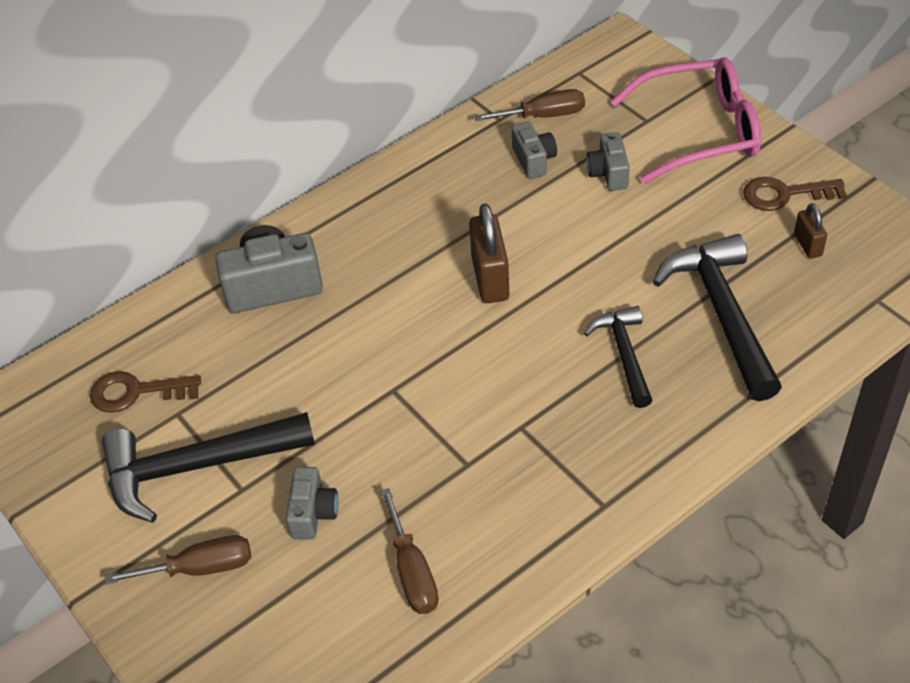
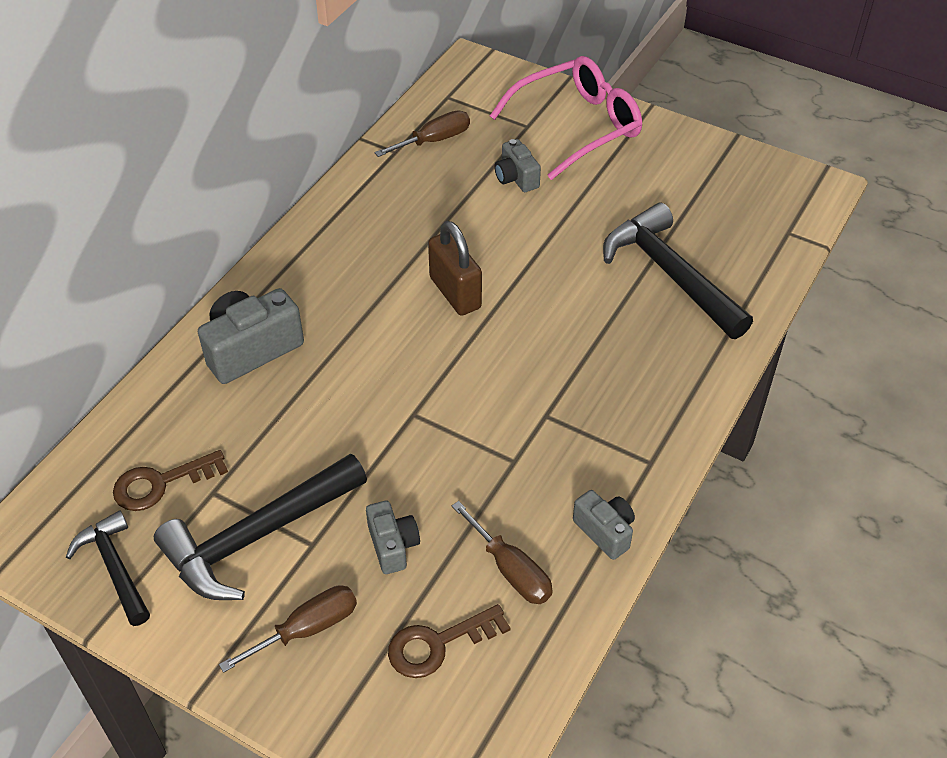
camera: 25 degrees left, 0 degrees up
grey camera [512,121,557,179] -> grey camera moved to [573,490,635,560]
black hammer [584,306,653,408] -> black hammer moved to [66,511,150,626]
brown key [743,177,847,211] -> brown key moved to [388,604,511,678]
brown padlock [794,203,827,259] -> none

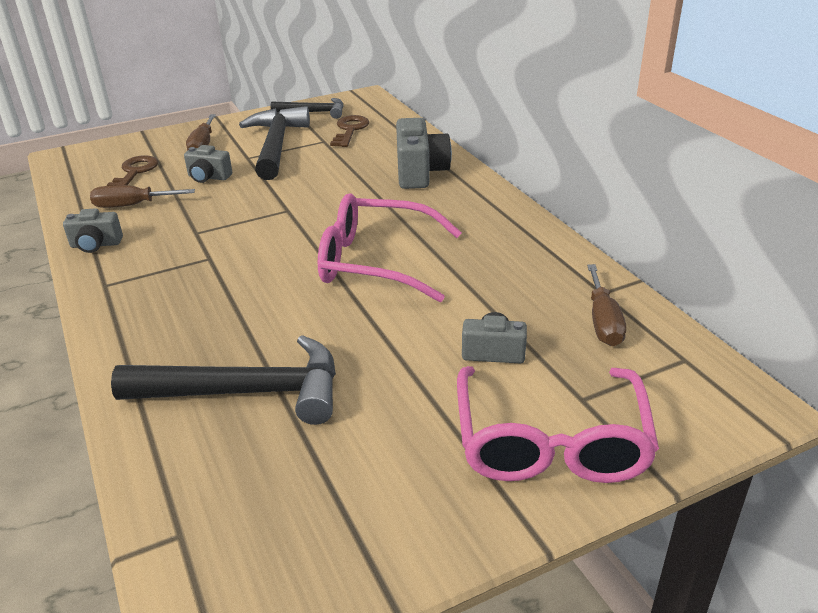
camera: 125 degrees right, 15 degrees down
brown padlock [428,221,482,316] -> pink glasses [318,193,462,302]

